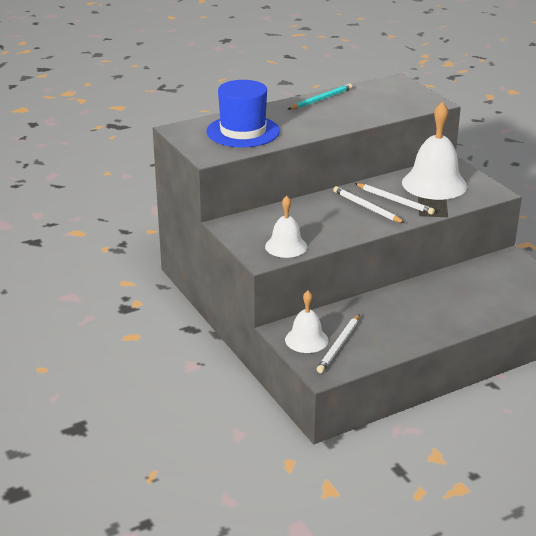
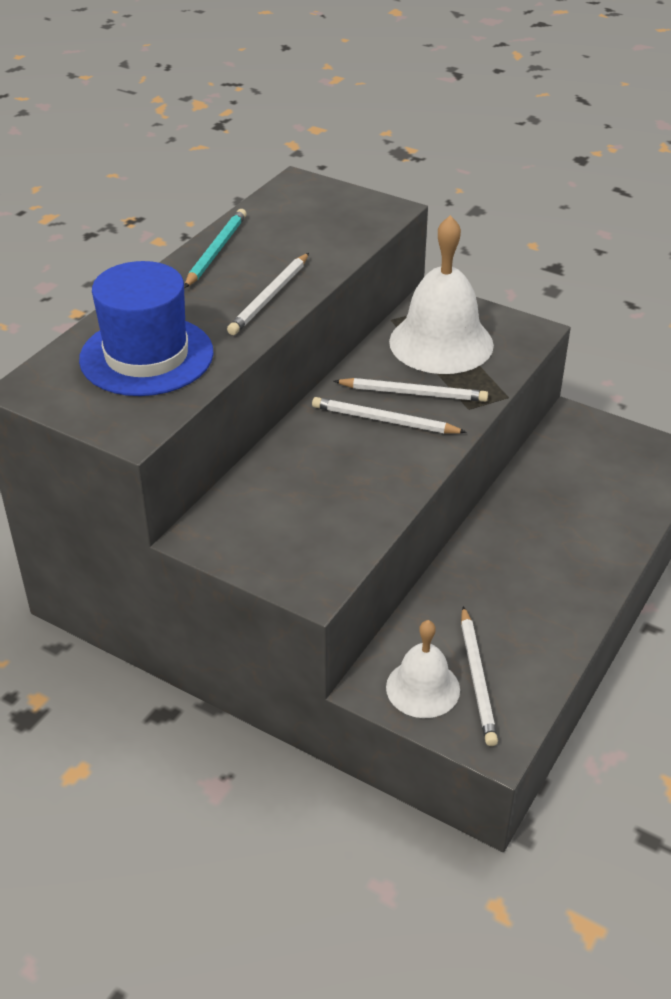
camera: 30 degrees left, 10 degrees up
white bell [265,196,307,258] -> none
none -> white pencil [227,253,309,335]

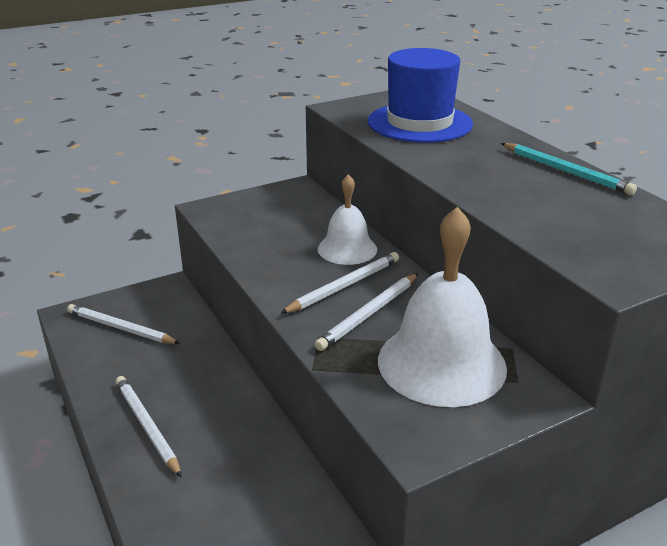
camera: 120 degrees right, 10 degrees down
white pencil [227,253,309,335] -> white pencil moved to [115,376,182,478]
white bell [386,620,460,718] -> white bell moved to [318,174,377,265]

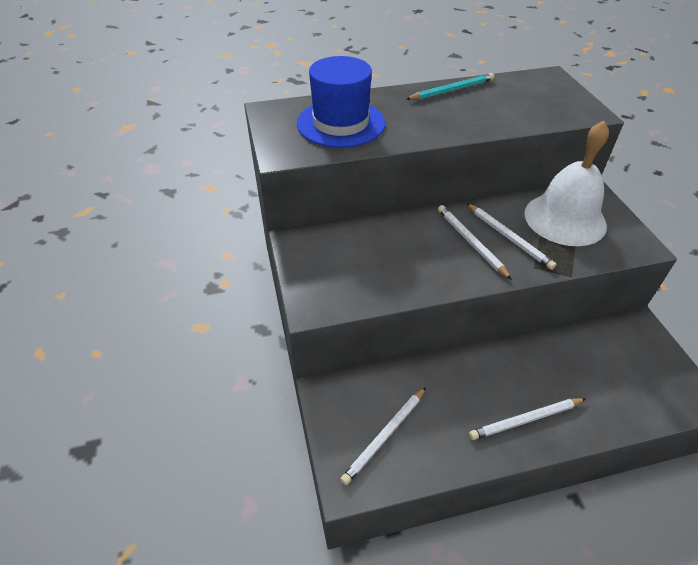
camera: 75 degrees left, 15 degrees up
white bell [318,174,377,265] -> none

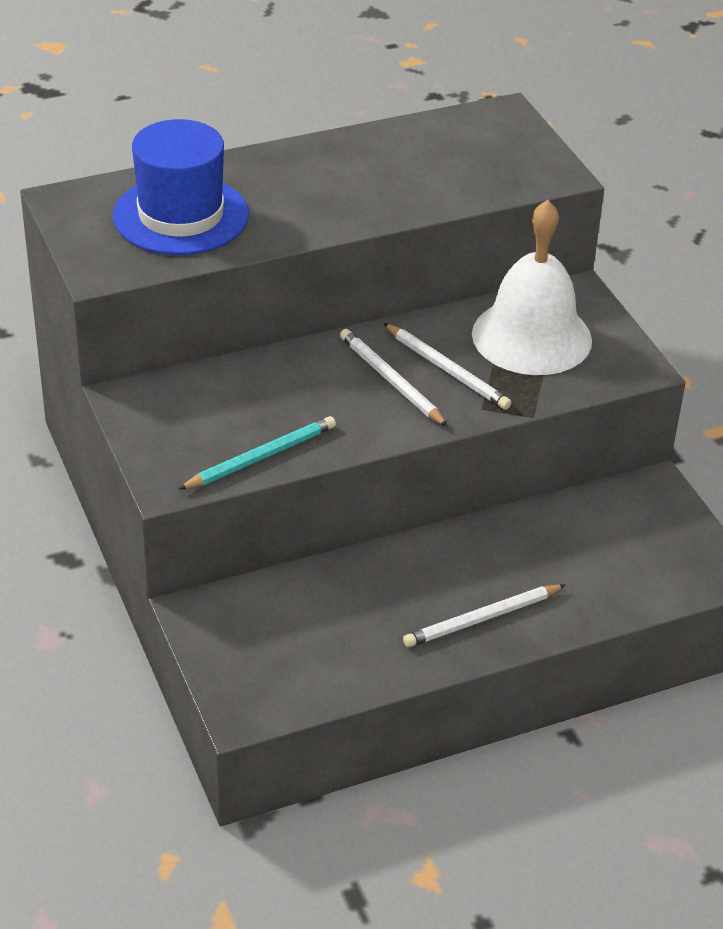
camera: 10 degrees left, 5 degrees down
white pencil [341,387,426,485] -> none
turquoise pencil [406,73,494,100] -> turquoise pencil moved to [178,416,336,490]

